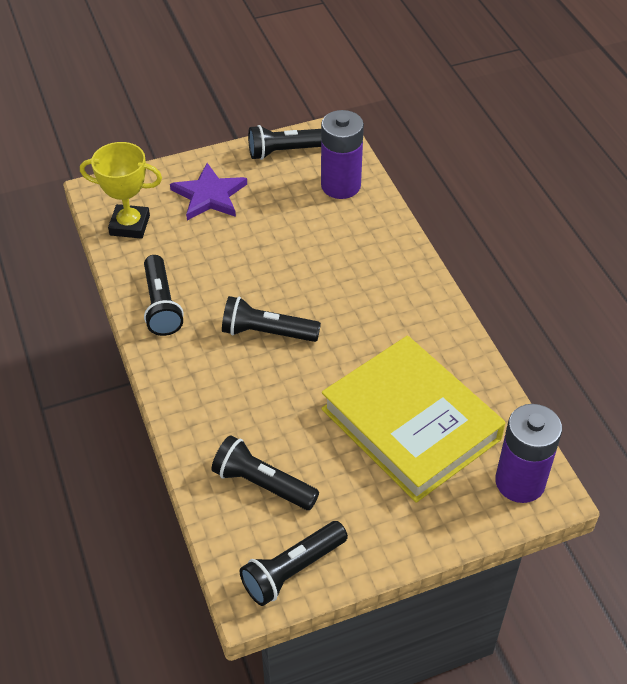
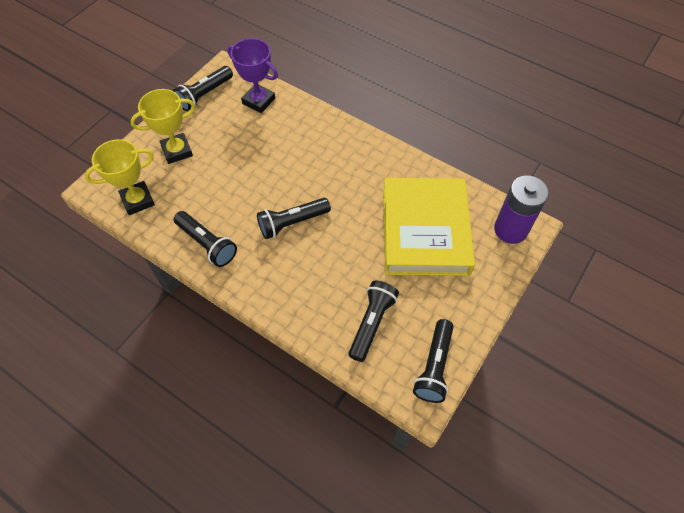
camera: 35 degrees left, 10 degrees up
purple star [170,163,247,220] -> yellow trophy [130,89,195,164]
black flashlight [211,435,319,510] -> black flashlight turned 120 degrees clockwise [348,281,399,362]
purple battery [321,110,364,199] -> purple trophy [228,38,278,113]
yellow book [321,336,506,503] -> yellow book turned 75 degrees clockwise [383,178,475,276]

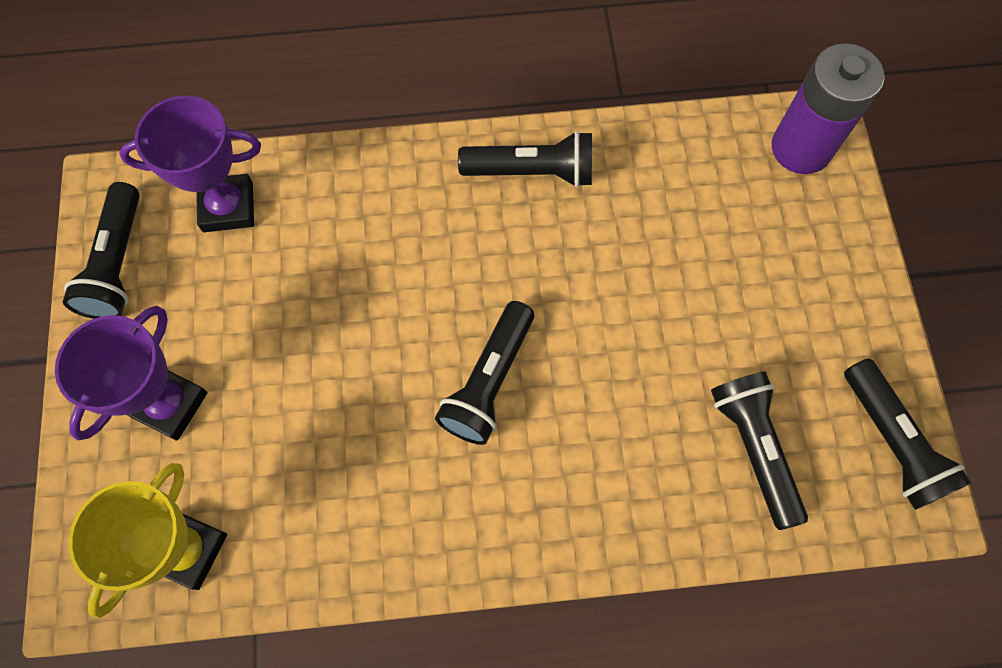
camera: 40 degrees left, 10 degrees up
yellow trophy [130,89,195,164] -> purple trophy [55,306,207,441]
black flashlight [174,211,237,267] -> black flashlight moved to [458,131,592,187]
yellow book [383,178,475,276] -> none

